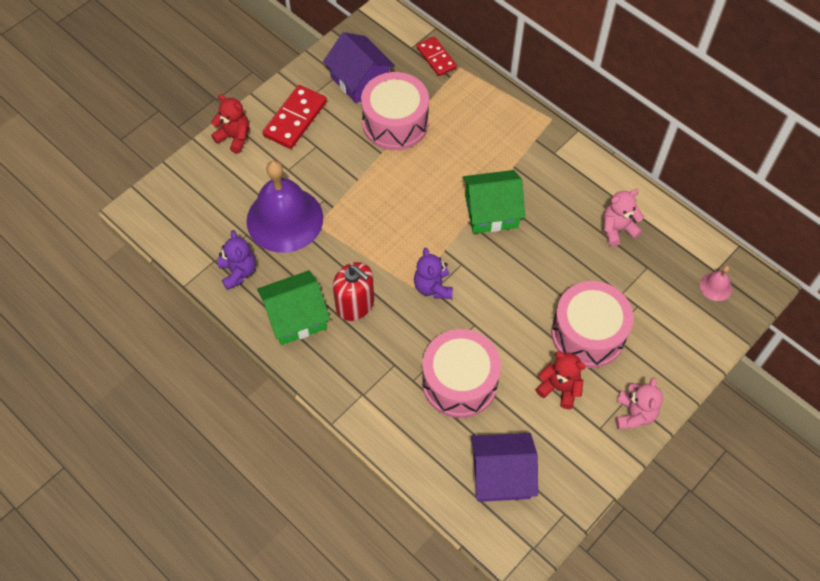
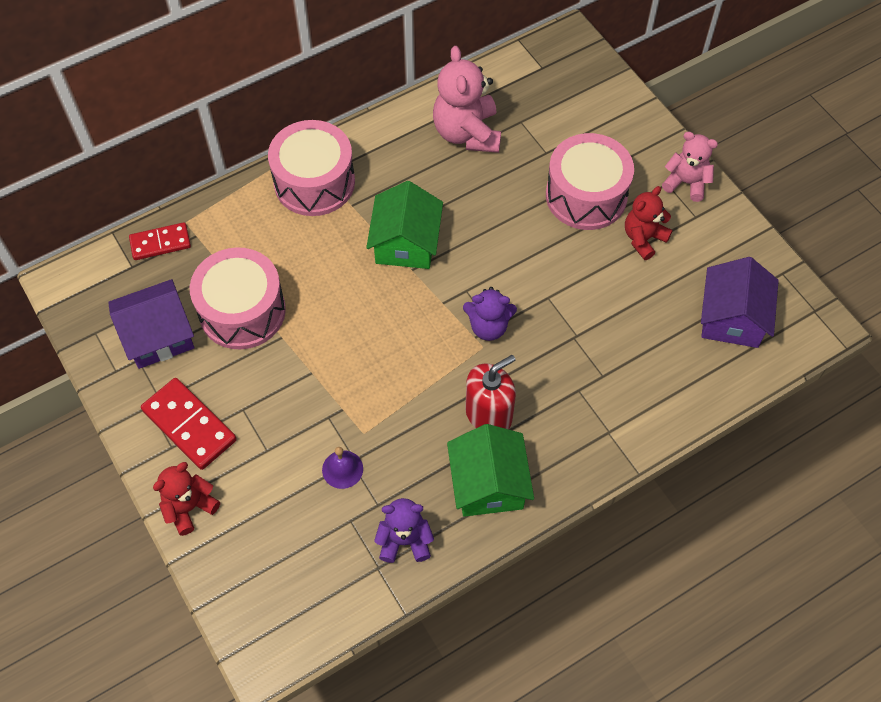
camera: 75 degrees left, 0 degrees up
purple bell [246,160,323,253] -> purple bell [322,447,363,489], size x0.40
pink drum [422,329,501,418] -> pink drum moved to [268,120,355,216]
pink teddy bear [603,189,644,247] -> pink teddy bear [433,46,501,153], size x1.60
pink bell [700,265,732,301] -> none

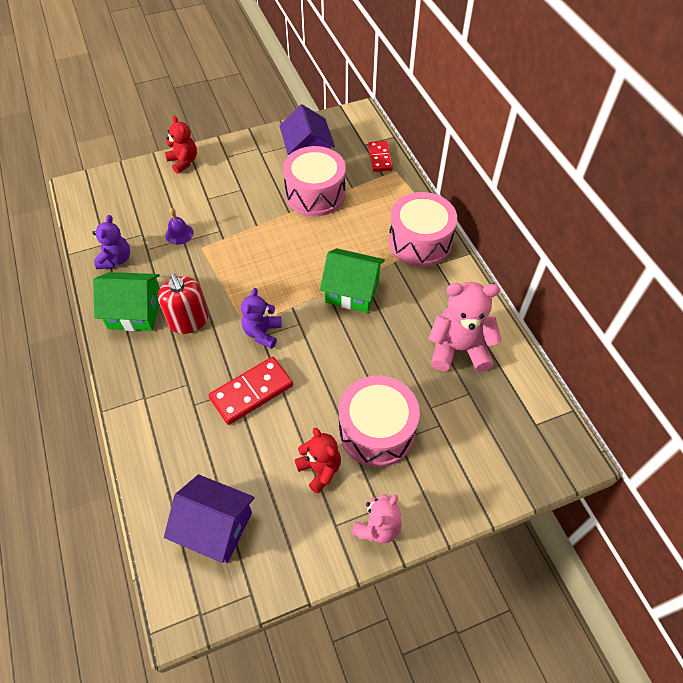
camera: 100 degrees right, 5 degrees down
red domino [141,378,237,470] -> red domino moved to [208,357,293,425]

